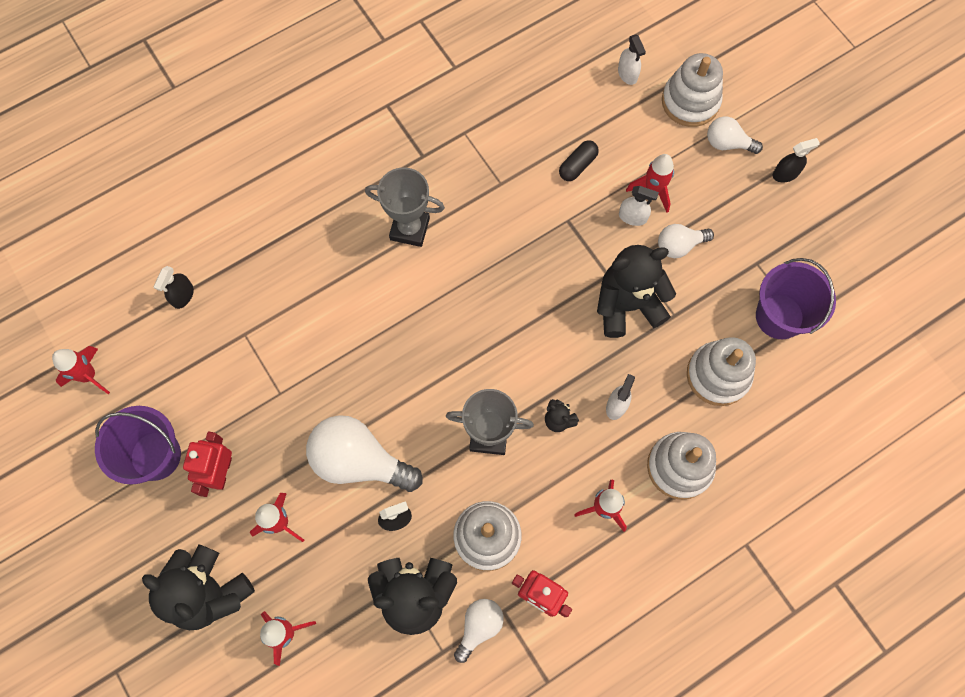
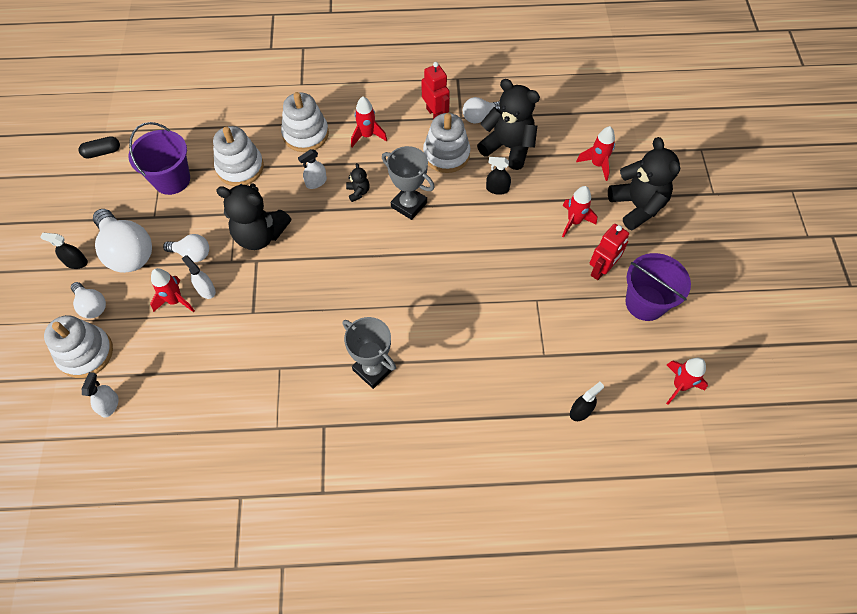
camera: 150 degrees left, 10 degrees down
white light bulb [306,415,423,492] -> white light bulb moved to [93,209,152,273]
black capsule [559,140,599,181] -> black capsule moved to [79,136,120,159]

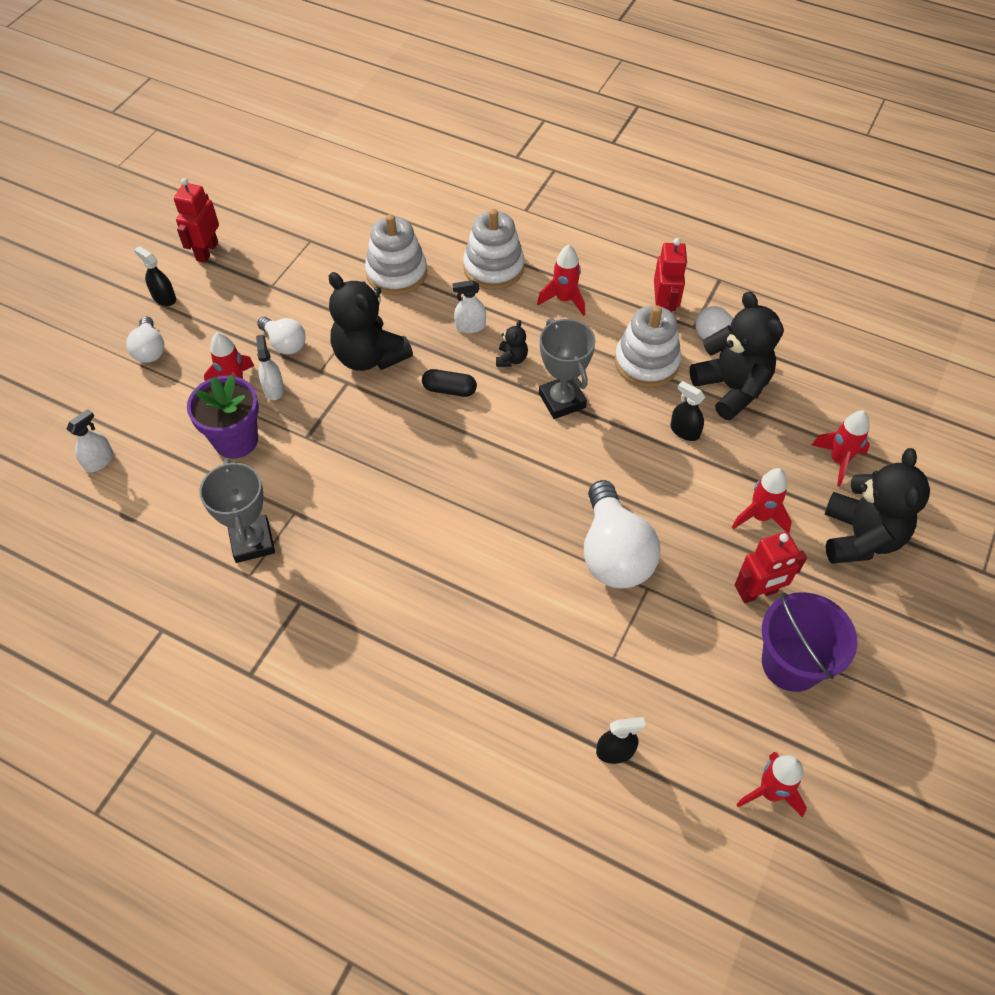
camera: 30 degrees right, 5 degrees down
white stacking toy [44,315,113,378] -> none
black capsule [79,136,120,159] -> black capsule moved to [422,369,477,397]
white light bulb [93,209,152,273] -> white light bulb moved to [584,480,660,589]
purple bucket [129,122,190,195] -> none
grey trophy [343,317,396,389] -> grey trophy moved to [199,458,275,563]
none -> red robot [174,178,219,263]
none -> purple flower pot [187,375,259,459]

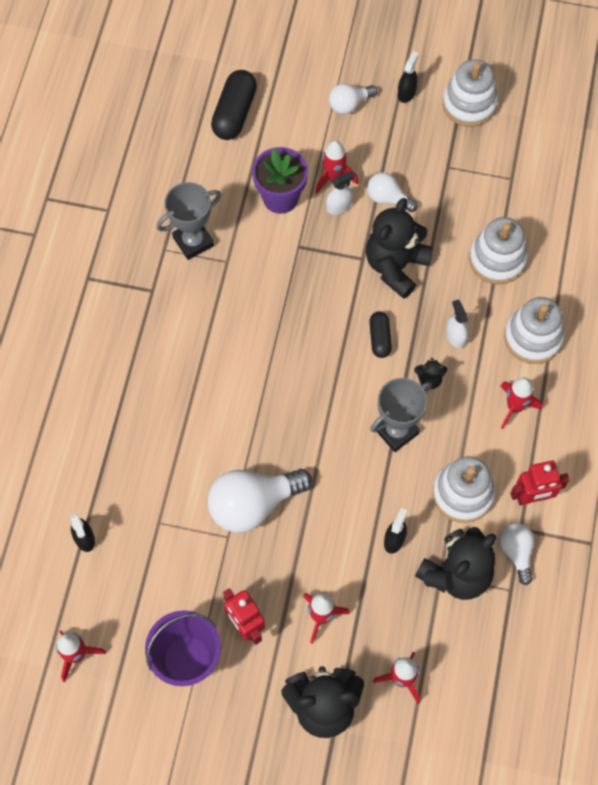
camera: 75 degrees right, 10 degrees up
white spray bottle [67,409,113,472] -> black capsule [211,70,257,140]
red robot [174,178,219,263] -> white stacking toy [442,59,498,127]
white light bulb [257,317,306,354] -> white light bulb turned 90 degrees clockwise [367,172,418,212]

